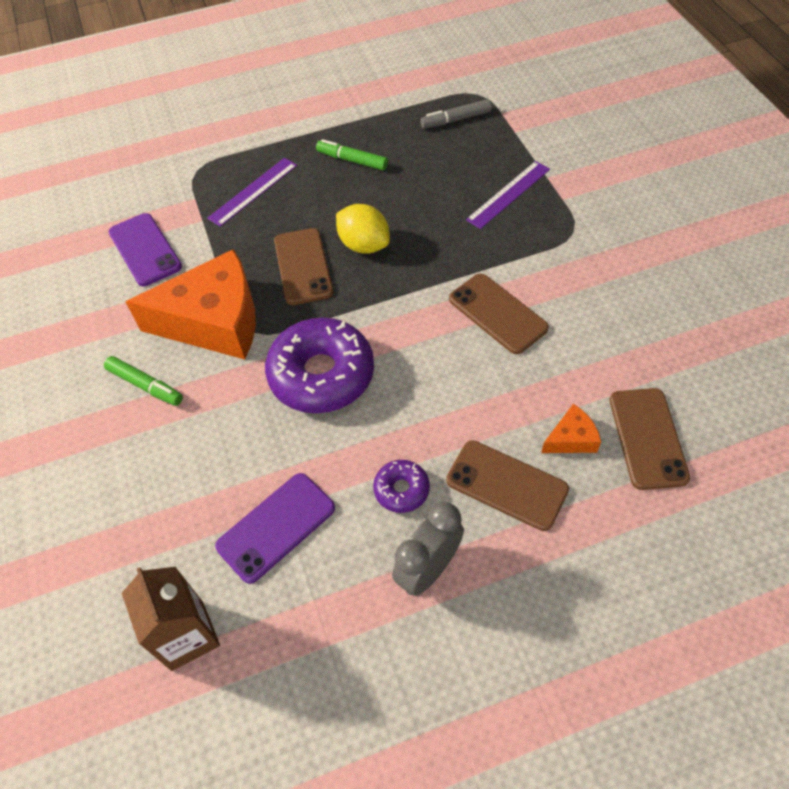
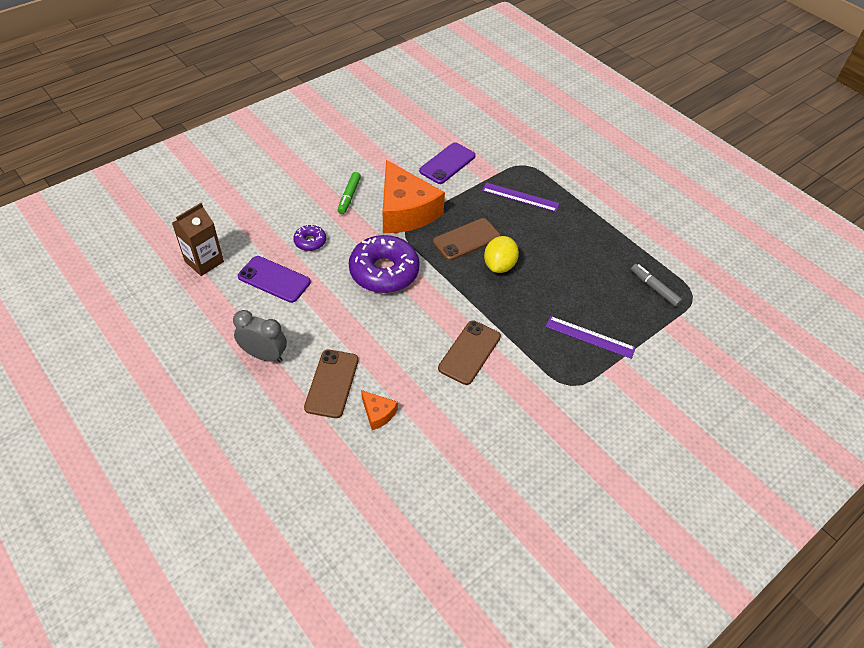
camera: 65 degrees right, 5 degrees down
green marker [316,139,388,170] -> none
purple donut [373,460,430,513] -> purple donut moved to [293,225,326,251]
brown phone [610,388,690,490] -> none

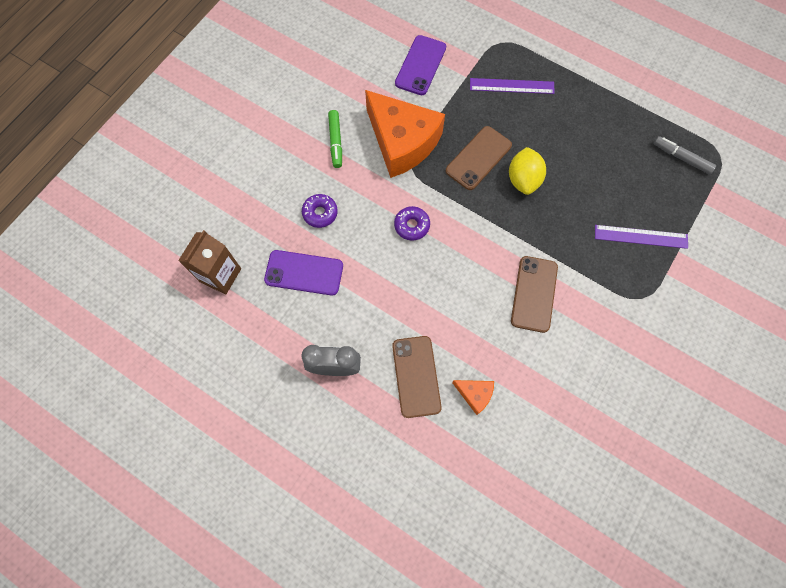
camera: 15 degrees left, 20 degrees up
purple donut [349,235,420,293] -> purple donut [394,206,430,241], size x0.47

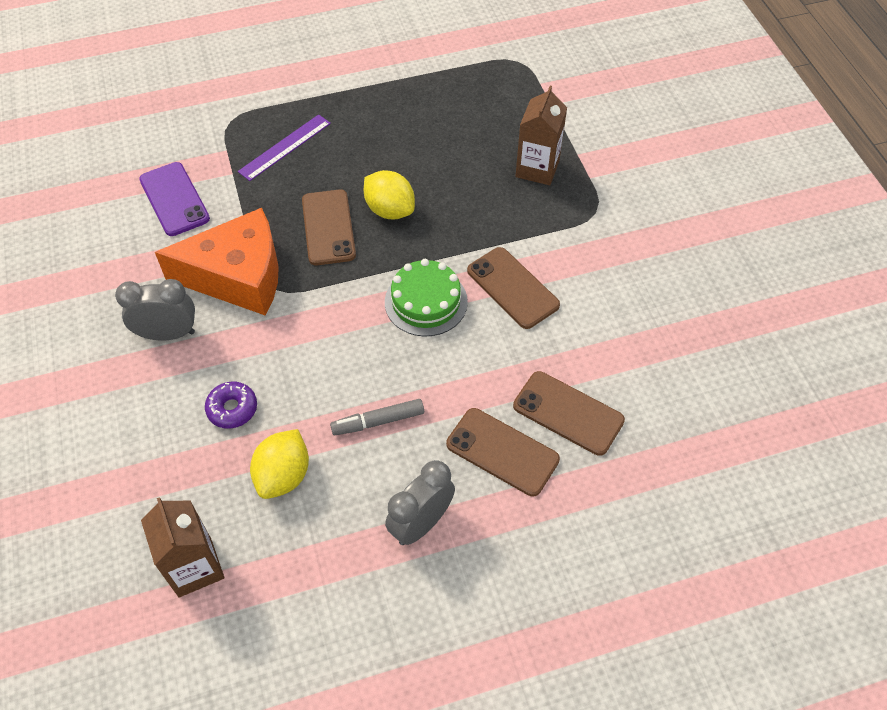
camera: 50 degrees left, 15 degrees down
purple phone [264,250,343,296] -> yellow lemon [250,429,309,499]
green marker [328,110,342,168] -> grey clock [115,279,195,340]
purple donut [394,206,430,241] -> none
orange cheese [452,380,494,415] -> brown phone [513,371,625,456]
purple ruler [595,225,688,249] -> brown carton [515,85,567,185]
grey marker [654,136,716,174] -> grey marker moved to [330,399,424,435]
none -> green cake [385,259,468,336]

